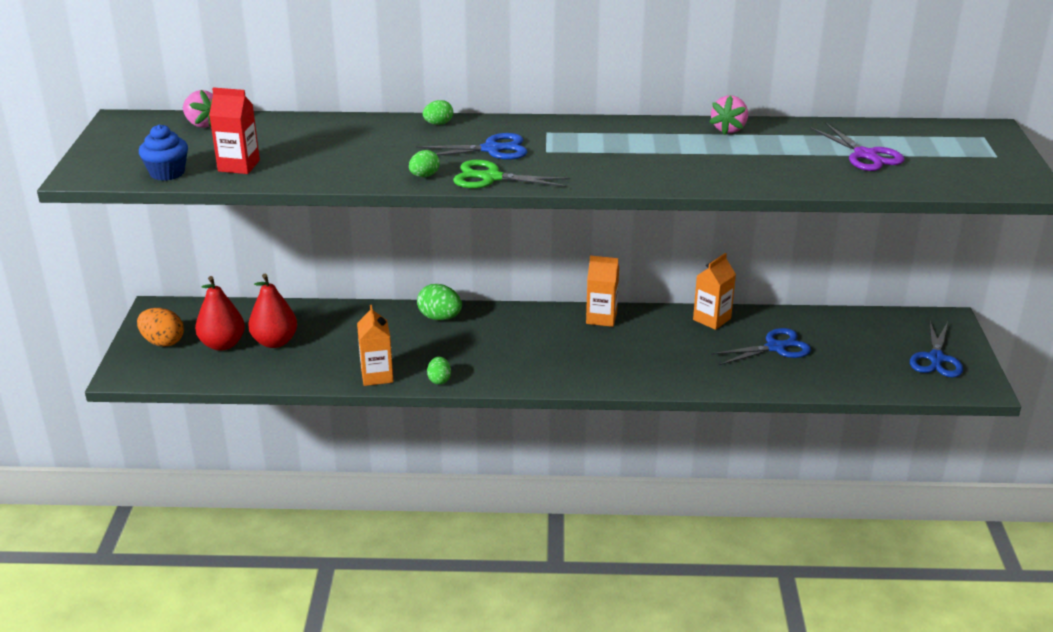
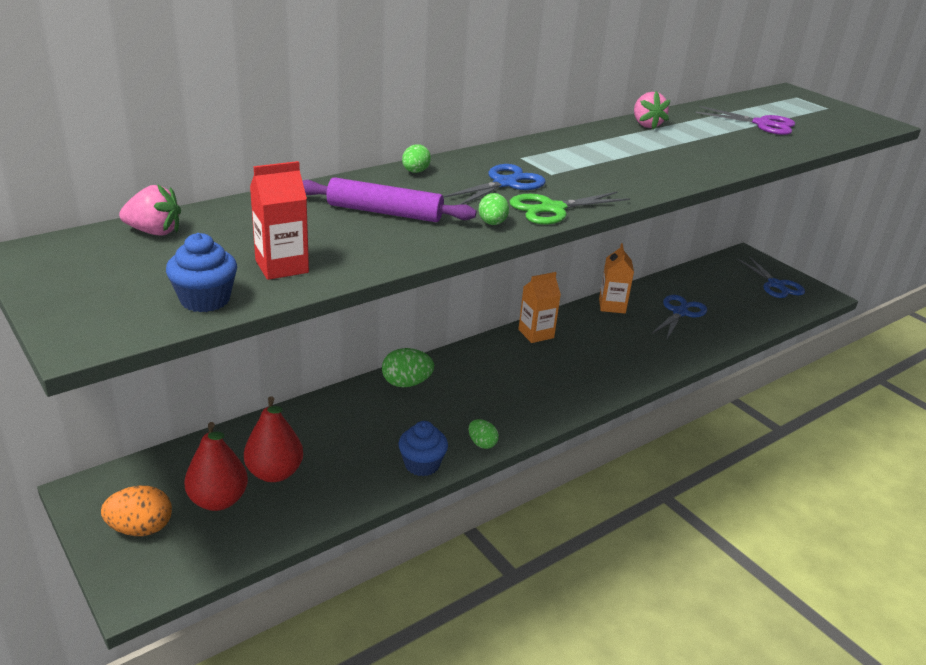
camera: 40 degrees left, 0 degrees up
orange carton [357,305,393,386] -> blue cupcake [398,421,448,476]
none -> purple rolling pin [302,177,476,222]

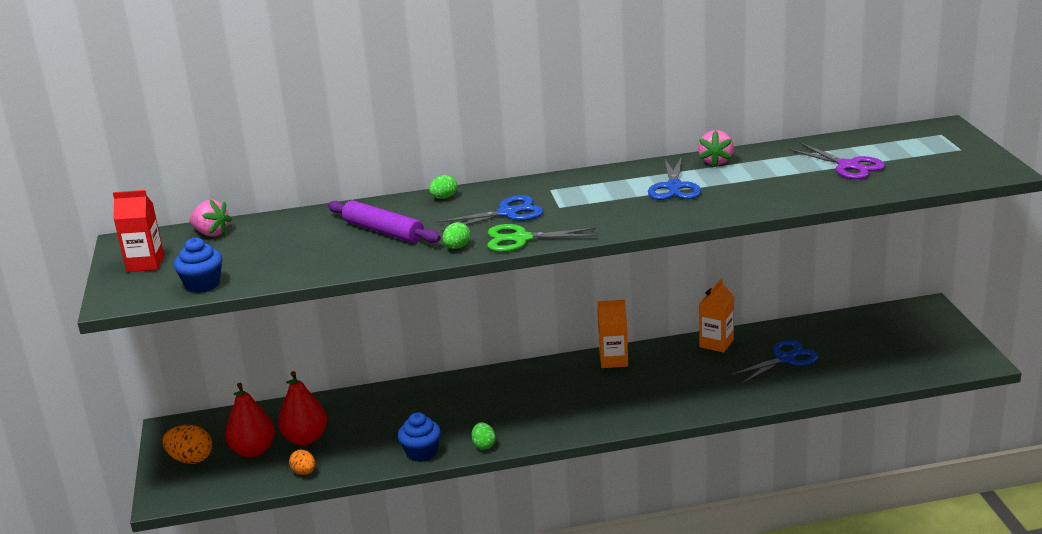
camera: 30 degrees right, 5 degrees down
red carton [250,161,309,280] -> red carton moved to [113,190,164,272]
green egg [382,348,434,387] -> none
blue scissors [737,256,805,298] -> blue scissors moved to [648,156,701,200]
none -> orange egg [289,450,316,475]

